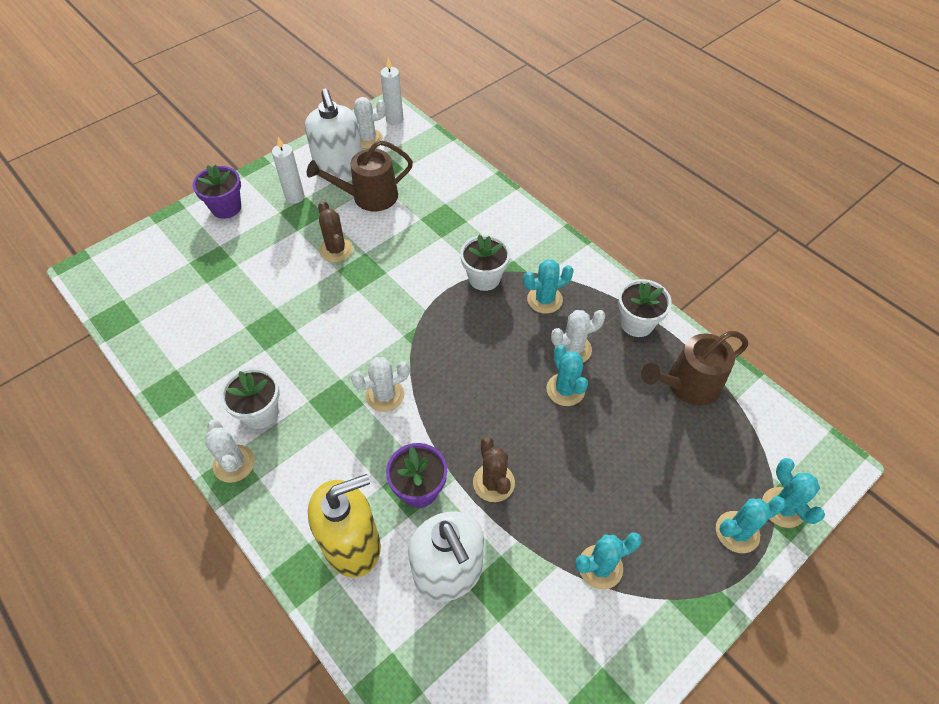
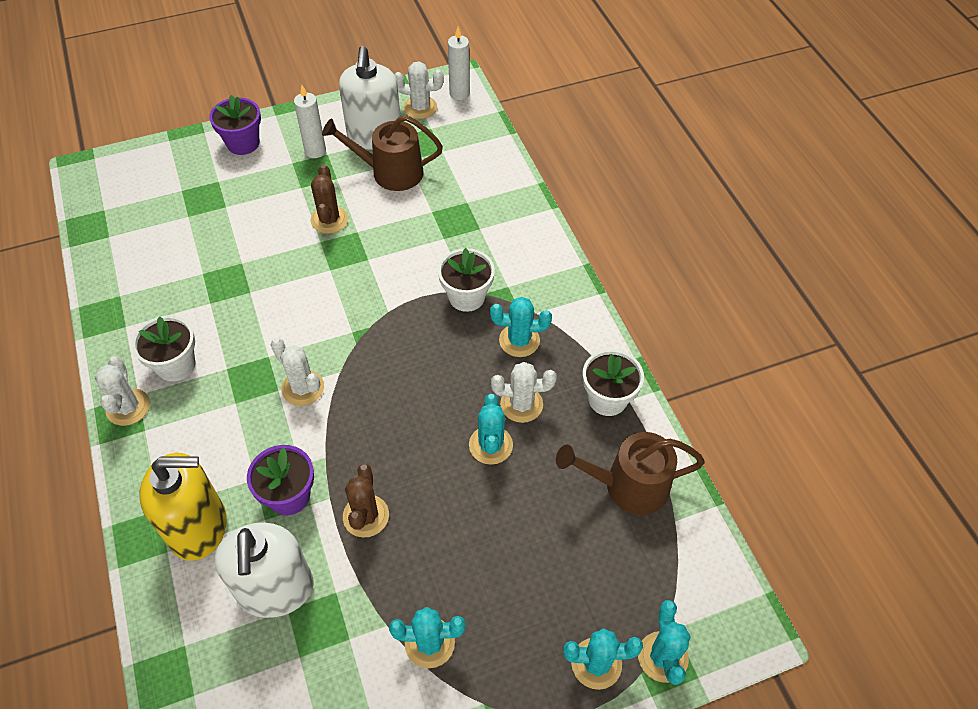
camera: 20 degrees right, 0 degrees up
white cactus [351,357,410,412] -> white cactus turned 45 degrees clockwise [271,338,324,406]

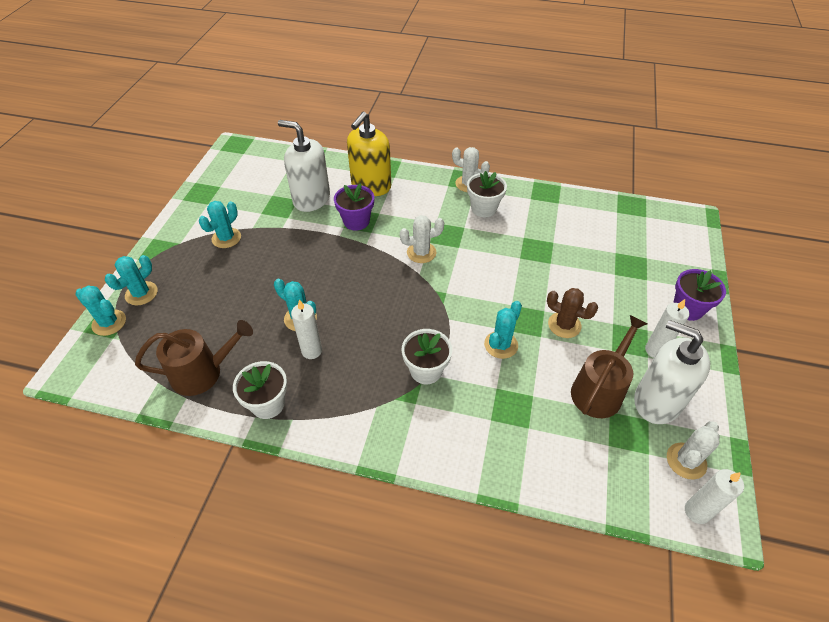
camera: 125 degrees right, 5 degrees down
brown cactus [343,464,389,537] -> none
turquoise cactus [490,297,552,357] -> turquoise cactus moved to [484,301,522,359]
white cactus [491,362,557,423] -> white candle [291,300,322,359]
brown watering can [556,432,705,515] -> brown watering can turned 45 degrees clockwise [135,320,253,396]

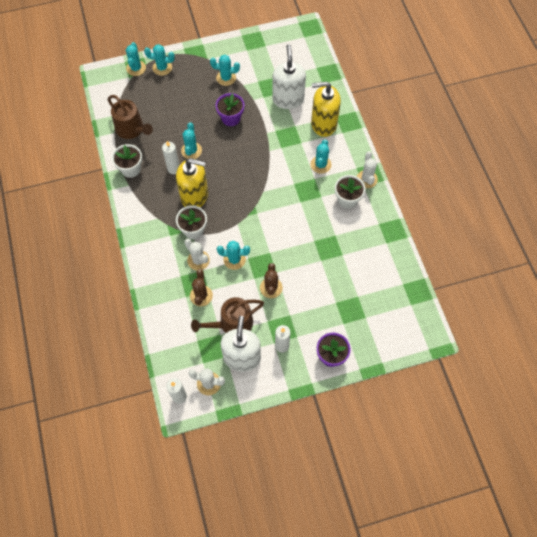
camera: 60 degrees right, 15 degrees up
purple flower pot [334,183,374,231] -> purple flower pot moved to [216,93,244,126]
white cactus [400,215,444,263] -> white cactus moved to [184,239,210,270]
brown watering can [571,315,647,418] -> brown watering can turned 150 degrees clockwise [191,297,264,333]
none -> yellow soap dispenser [176,158,208,207]
none -> brown cactus [190,269,213,306]
none -> turquoise cactus [310,139,332,174]

